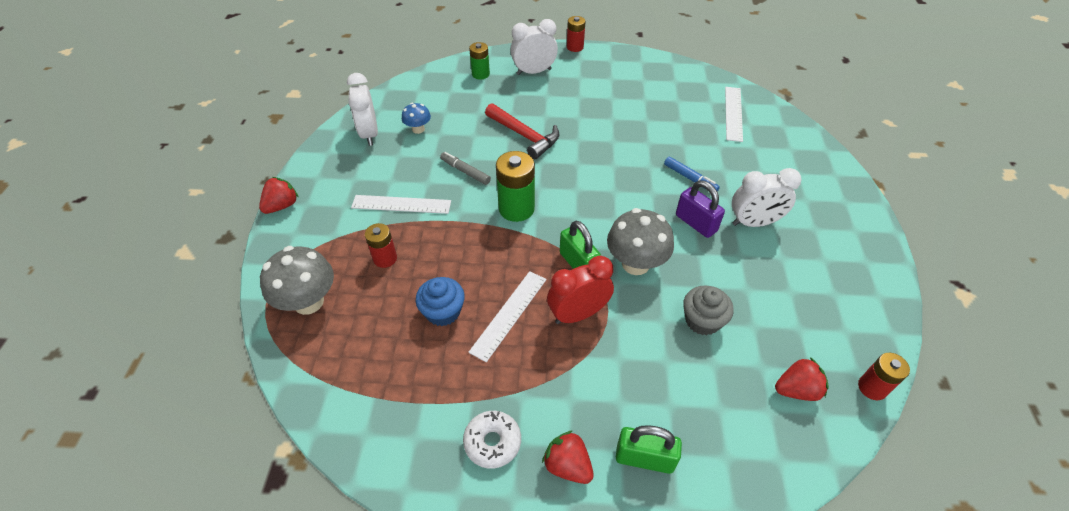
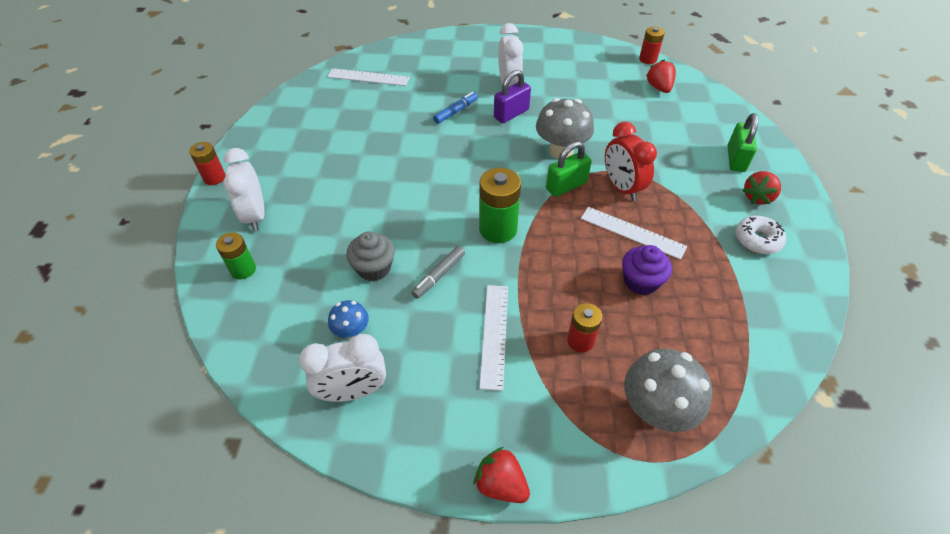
camera: 90 degrees left, 0 degrees up
blue cupcake [416,277,465,326] -> purple cupcake [622,245,672,295]
red hammer [485,103,559,159] -> none
grey cupcake [683,285,734,335] -> grey cupcake moved to [346,232,395,281]

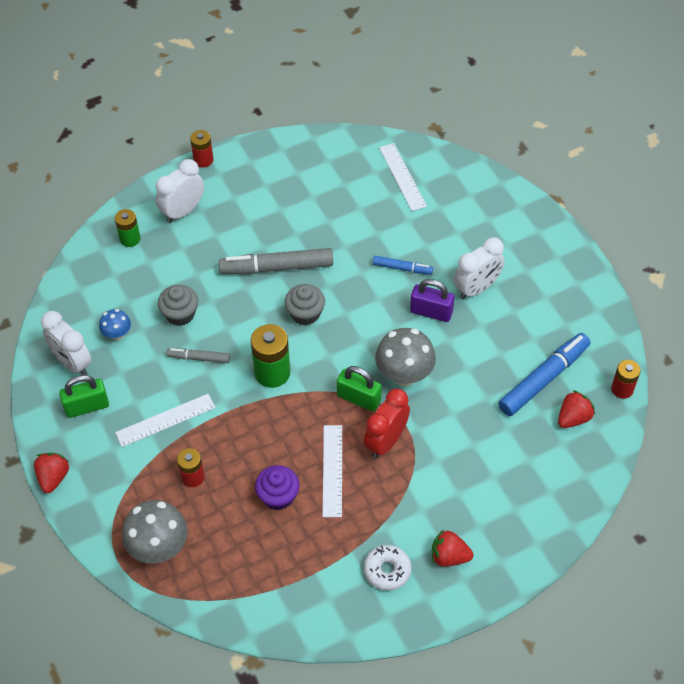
camera: 60 degrees right, 5 degrees up
green padlock [728,113,758,172] -> green padlock moved to [59,375,109,418]
none -> grey marker [219,248,333,274]
none -> grey cupcake [285,284,325,325]
none -> blue marker [498,333,590,416]

